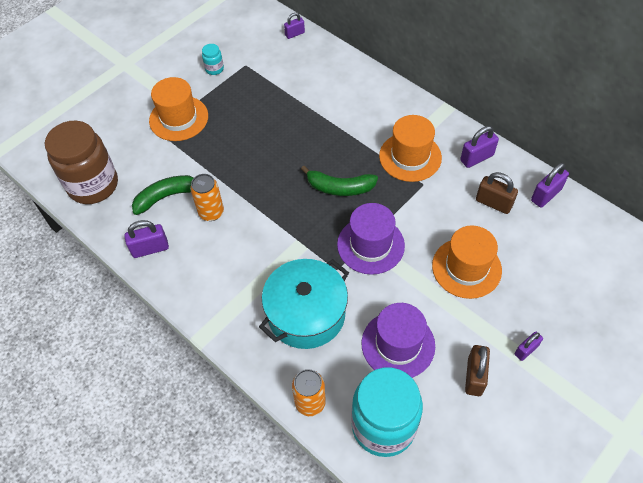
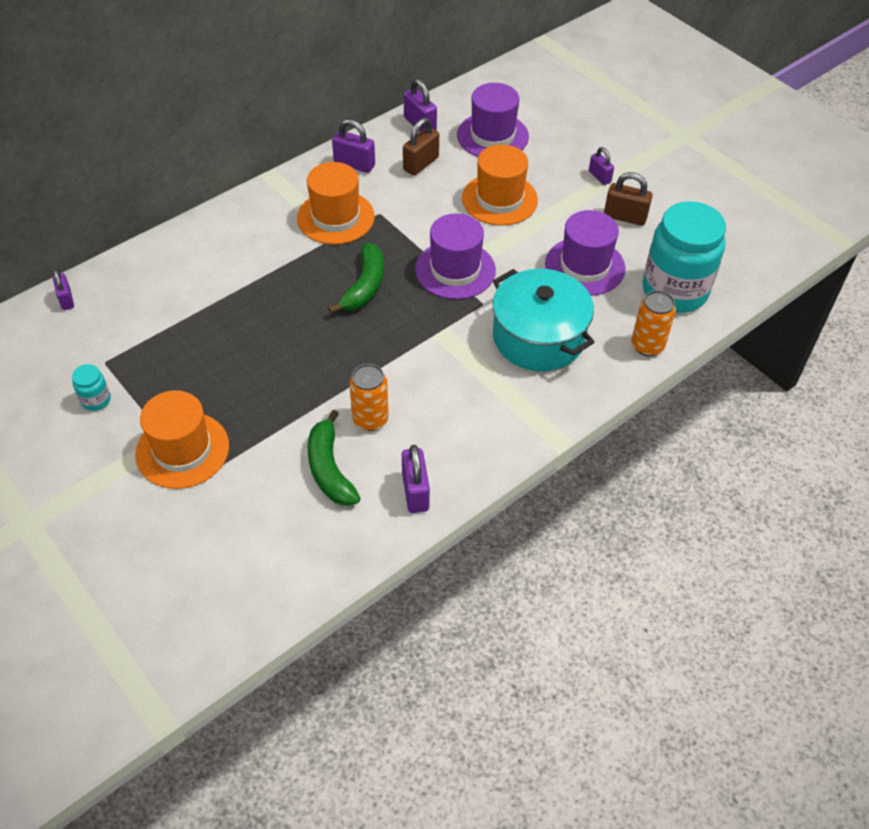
camera: 85 degrees left, 5 degrees down
brown jar [45,121,118,204] -> none
purple padlock [460,126,499,168] -> purple padlock turned 45 degrees counterclockwise [332,119,375,173]
none -> purple hat [457,83,529,157]

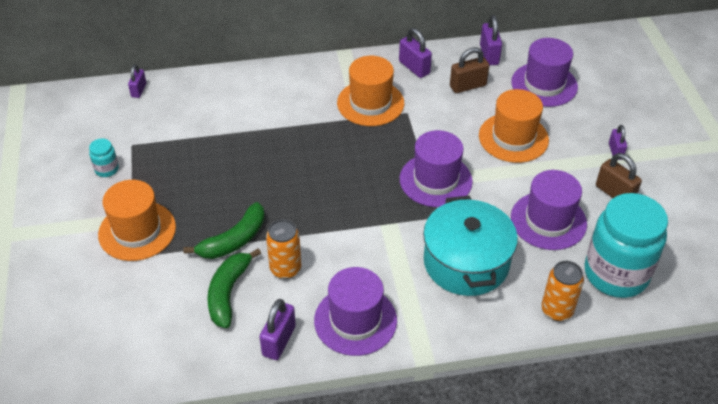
camera: 30 degrees right, 5 degrees down
green banana [328,242,384,314] -> green banana moved to [183,202,265,259]
none -> purple hat [314,267,397,356]

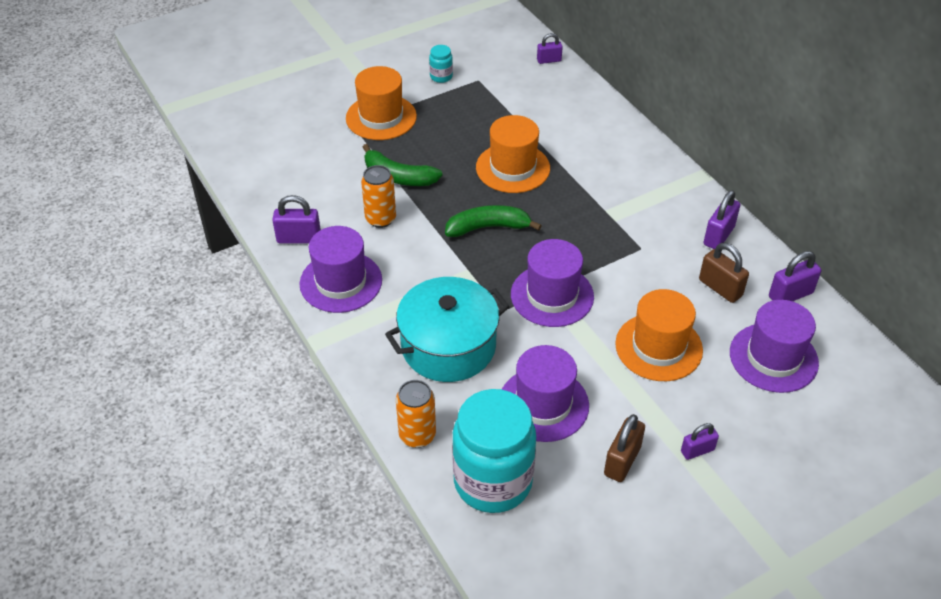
camera: 70 degrees right, 0 degrees up
green banana [207,248,261,328] -> green banana moved to [445,205,542,237]
orange hat [337,56,404,126] -> orange hat moved to [476,115,550,193]

